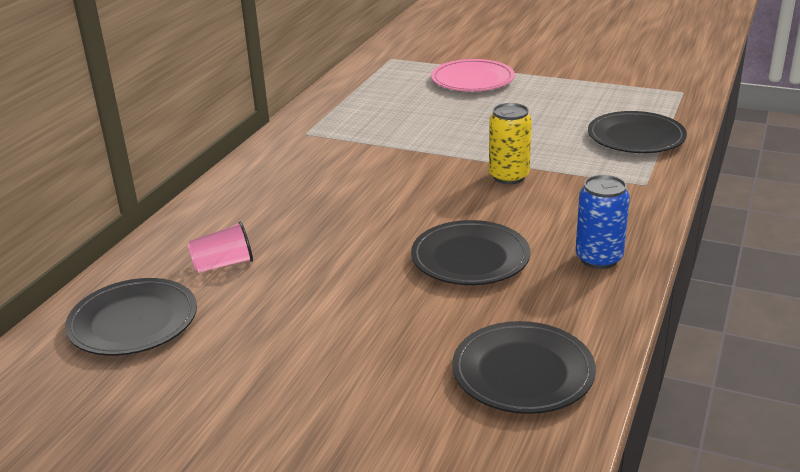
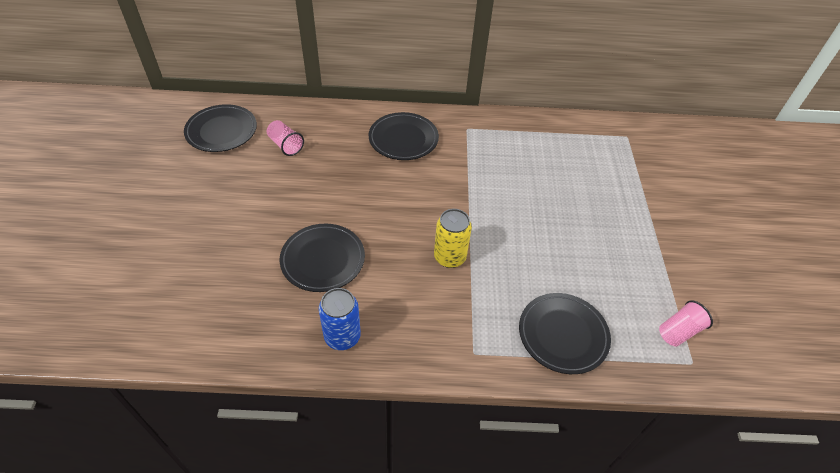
camera: 65 degrees right, 20 degrees up
pink plate [431,59,515,91] -> none
black plate [452,321,596,414] -> black plate moved to [369,112,439,160]
none -> pink cup [659,300,713,347]

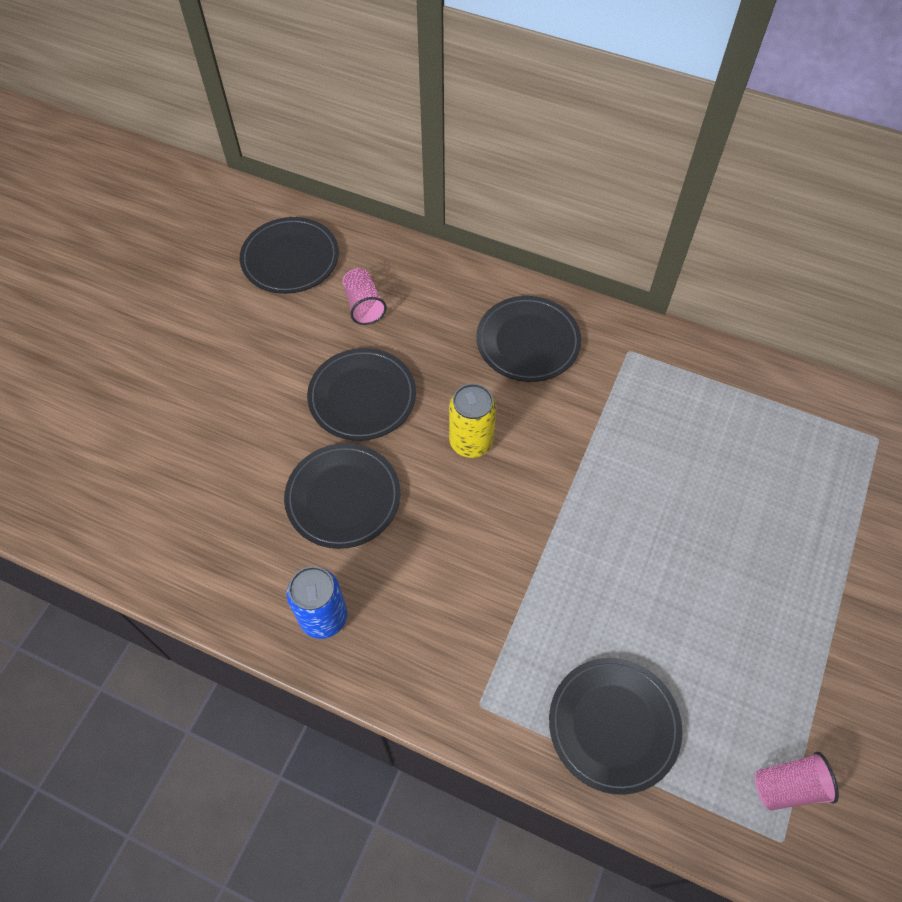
camera: 25 degrees right, 10 degrees up
yellow can [434,209,472,268] -> yellow can moved to [449,384,496,458]
none -> black plate [307,348,416,441]

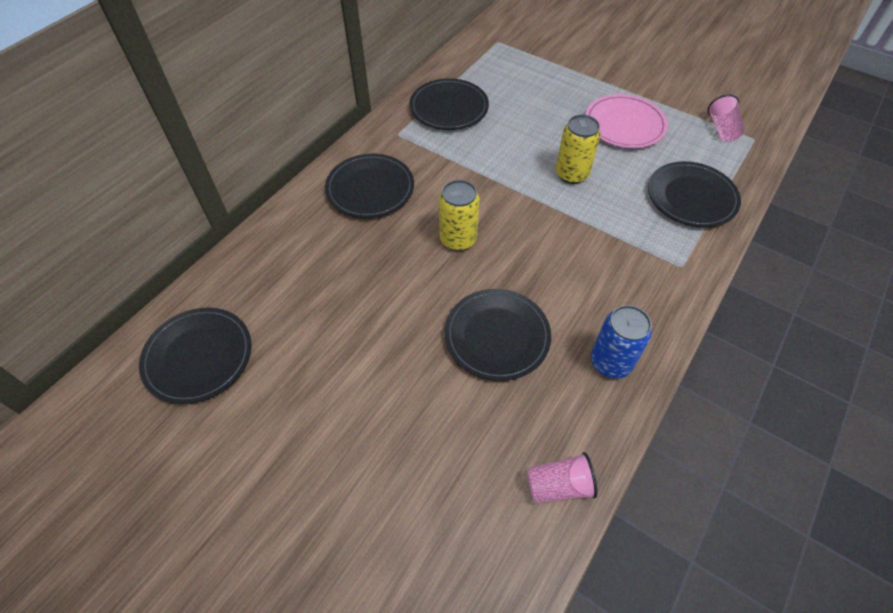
camera: 80 degrees left, 5 degrees down
black plate [307,348,416,441] -> black plate moved to [409,78,489,130]
pink cup [342,268,387,325] -> pink cup moved to [527,452,597,503]
none -> yellow can [556,115,601,184]
none -> pink plate [585,94,668,148]

